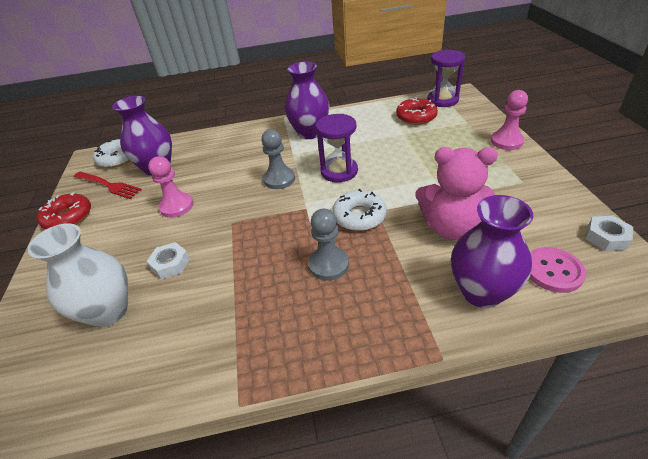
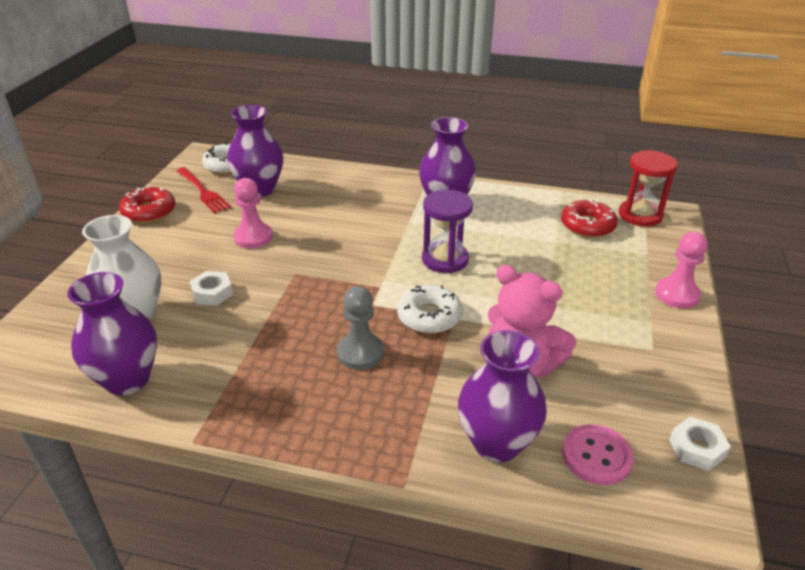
camera: 20 degrees right, 5 degrees down
grey pawn [261,129,295,189] -> none
purple hourglass [427,50,465,107] -> red hourglass [619,150,678,227]
none -> purple vase [67,272,157,395]

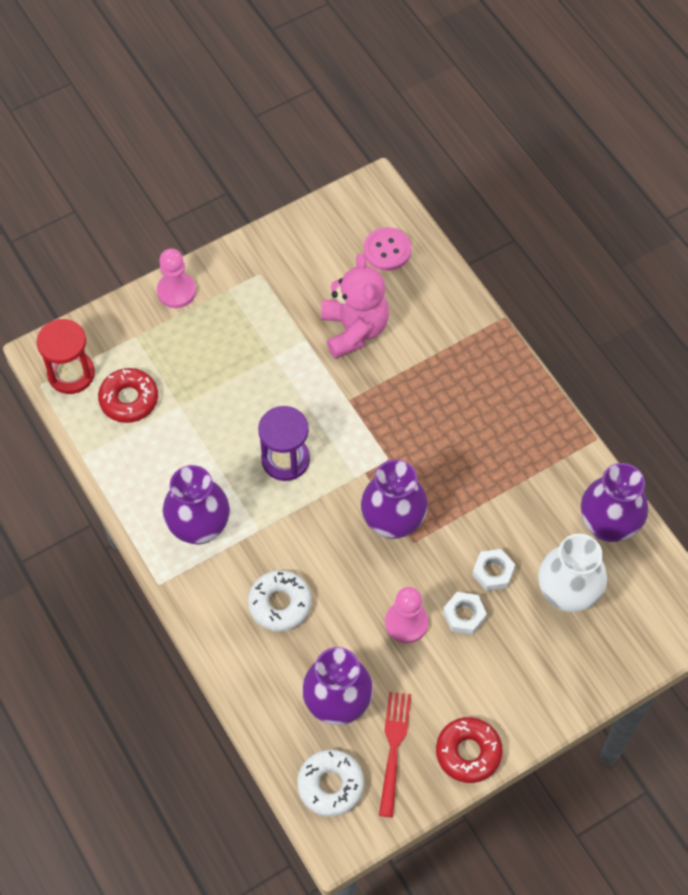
camera: 135 degrees left, 25 degrees up
grey pawn [337,286,384,370] -> none
white donut [397,285,463,334] -> white donut moved to [248,570,312,631]
purple vase [458,330,547,462] -> purple vase moved to [361,459,428,539]
white nut [669,417,731,471] -> white nut moved to [443,592,487,635]

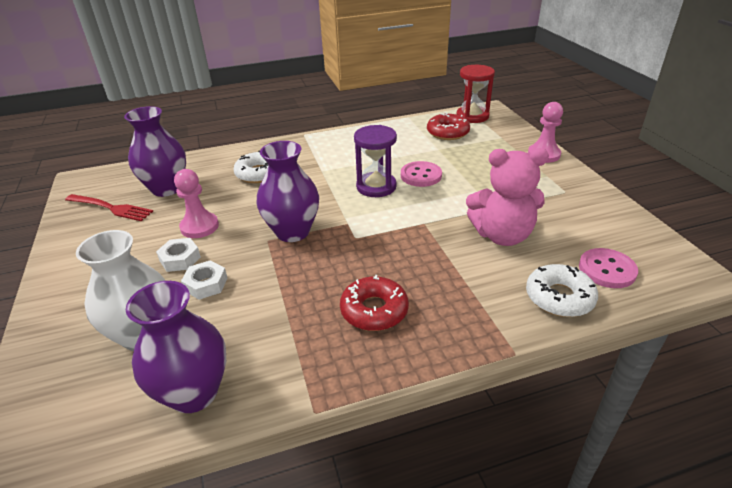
camera: 105 degrees right, 25 degrees down
purple vase [163,465,230,544] -> none
white donut [297,749,364,817] -> white donut moved to [526,264,598,317]
red donut [436,717,503,783] -> red donut moved to [340,275,409,331]
none -> pink button [401,161,442,187]

